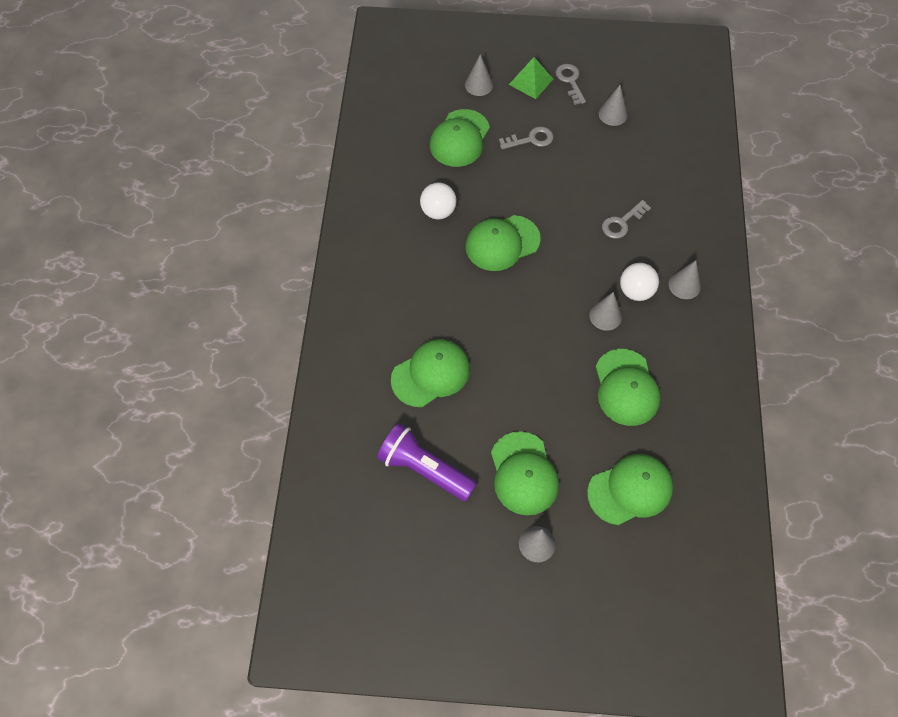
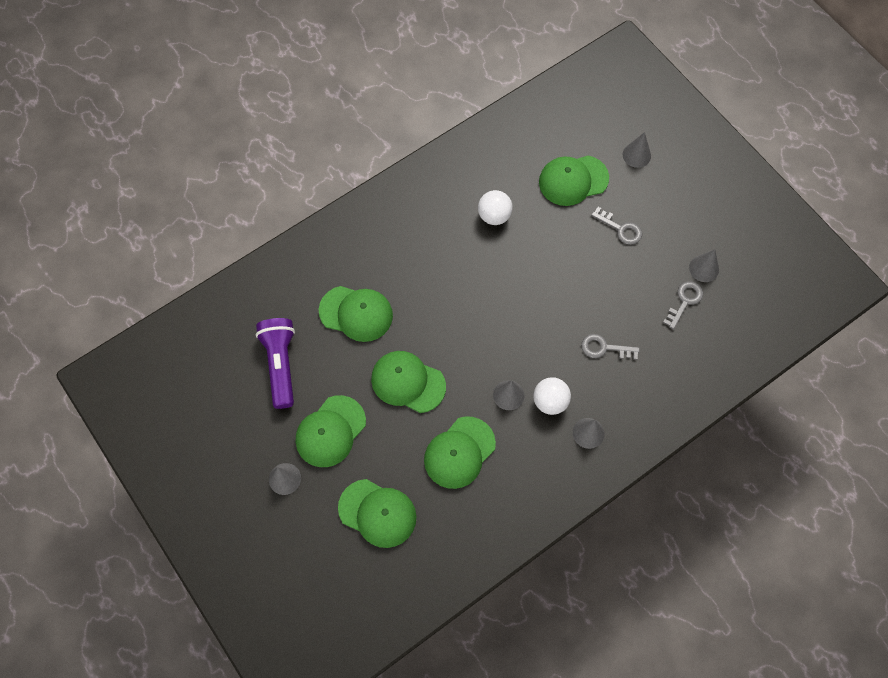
camera: 50 degrees right, 5 degrees up
green cap [465,215,541,271] -> green cap moved to [371,351,446,413]
green pyramid [509,57,553,99] -> none
grey key [555,64,586,105] -> grey key moved to [663,281,703,329]

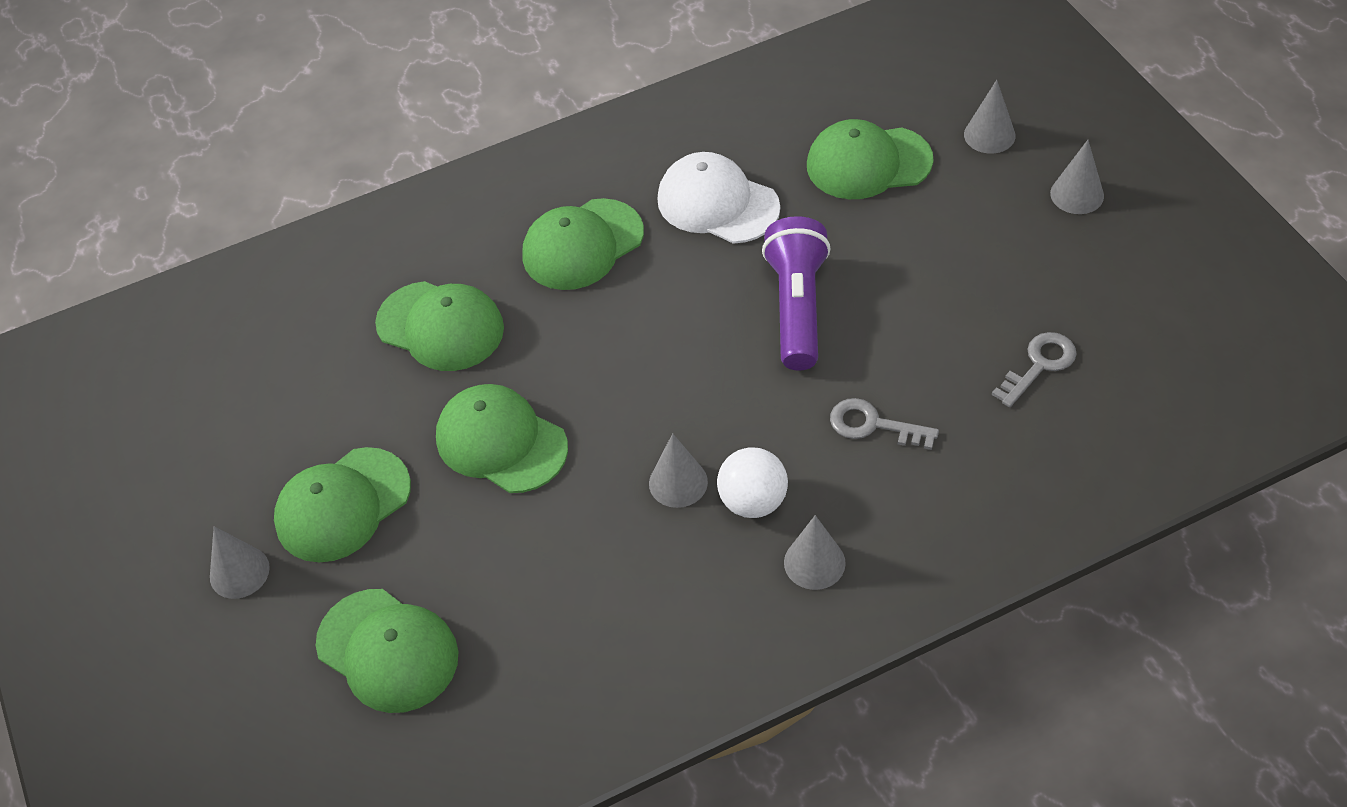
camera: 15 degrees right, 15 degrees down
purple flashlight [256,318,295,409] -> purple flashlight moved to [762,216,831,371]
green cap [424,416,496,489] -> green cap moved to [522,198,644,290]
white ball [478,190,513,225] -> white cap [657,152,780,244]
grey key [591,207,642,245] -> none
grey cone [689,249,719,282] -> grey cone moved to [1050,140,1104,214]

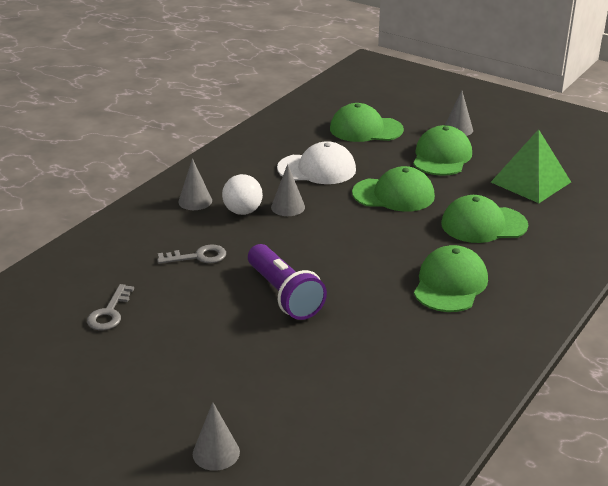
camera: 145 degrees right, 20 degrees down
white cap [657,152,780,244] -> white cap moved to [277,141,356,184]
green cap [807,119,934,199] -> none
grey cone [1050,140,1104,214] -> none
none -> green pyramid [491,129,571,203]

